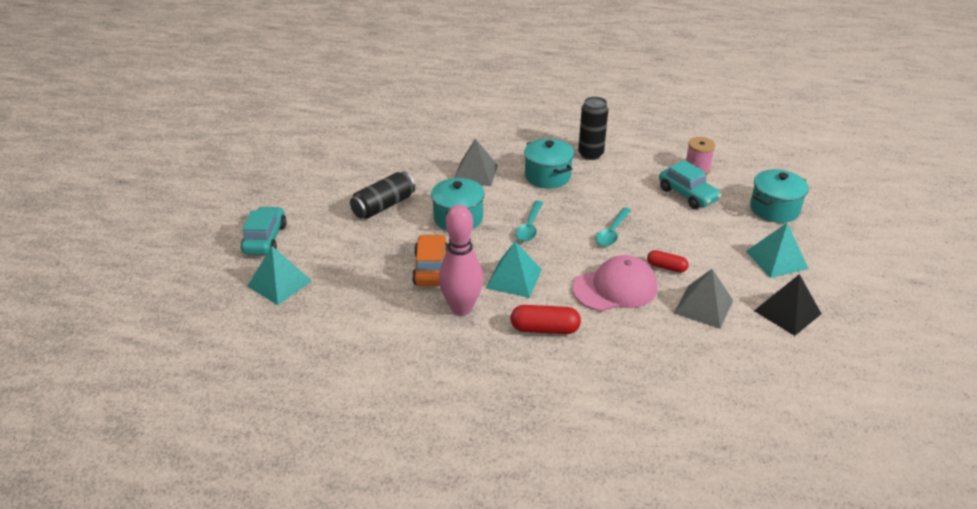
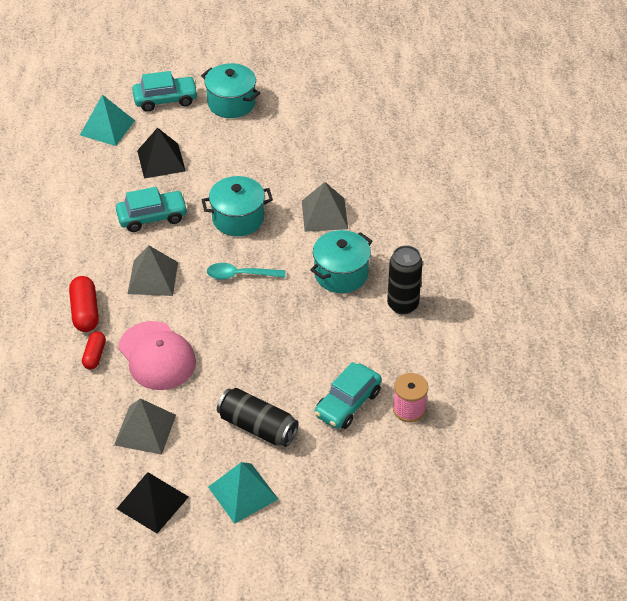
camera: 75 degrees right, 10 degrees up
black can [350,171,415,219] -> black can moved to [217,388,299,447]
orange car [412,234,448,286] -> turquoise car [116,187,188,232]
pink bowling pin [439,205,483,315] -> none
turquoise pyramid [486,241,542,298] -> grey pyramid [128,245,178,296]
turquoise spoon [596,207,631,247] -> none
red capsule [647,250,689,273] -> red capsule moved to [82,331,106,369]
turquoise pot [750,169,809,223] -> turquoise pot moved to [201,63,260,118]
none -> black pyramid [137,128,186,179]

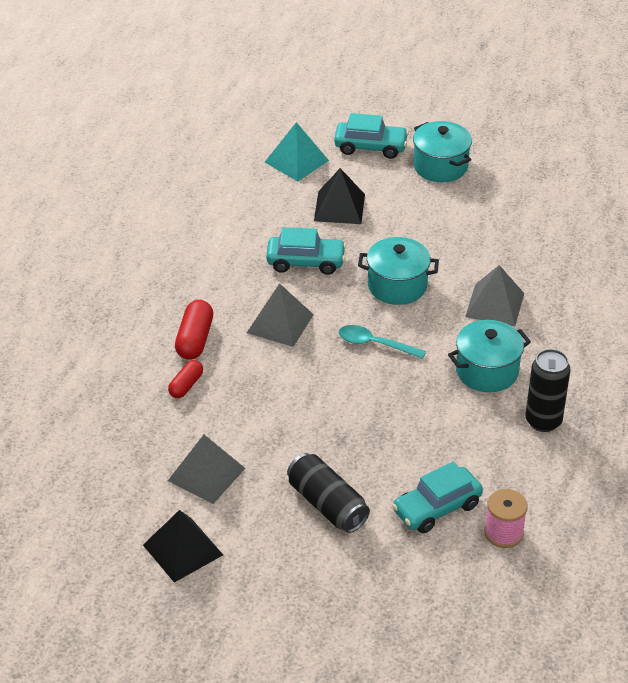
camera: 20 degrees right, 5 degrees down
pink cap [118,321,196,390] -> none
turquoise pyramid [208,462,278,524] -> none

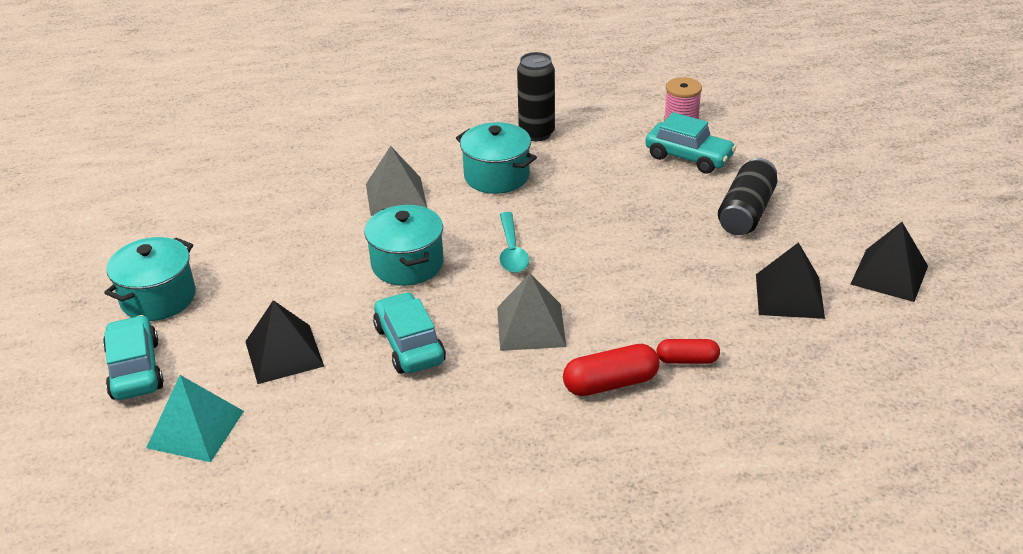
camera: 115 degrees left, 5 degrees down
grey pyramid [168,435,245,504] -> black pyramid [756,242,825,319]

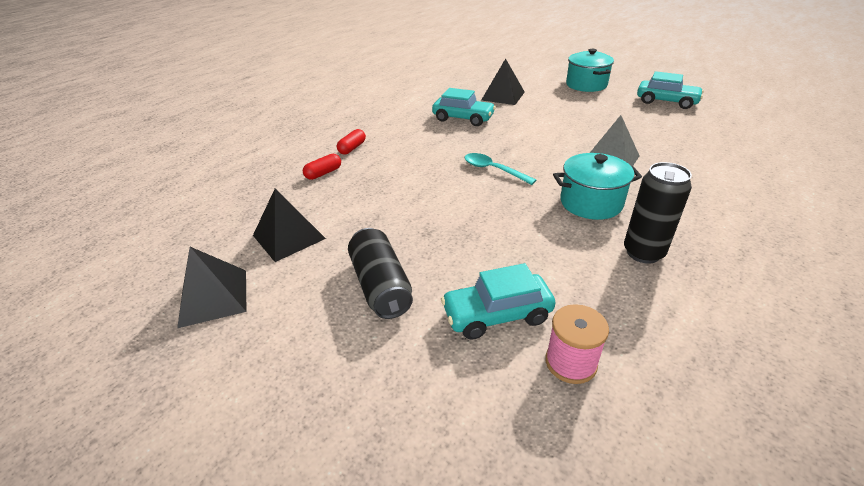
camera: 135 degrees right, 0 degrees up
turquoise car [103,315,164,400] -> turquoise car moved to [637,71,704,109]
turquoise pyramid [146,375,244,462] -> none
turquoise pot [364,205,444,286] -> none
grey pyramid [497,274,566,351] -> none
red capsule [563,344,659,396] -> red capsule [337,129,366,155], size x0.65

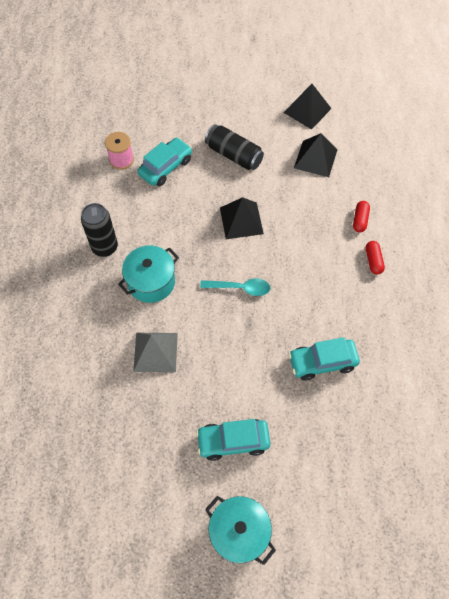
camera: 145 degrees right, 25 degrees up
black pyramid [481,58,525,105] -> black pyramid moved to [220,197,264,239]
turquoise car [637,71,704,109] -> turquoise car moved to [196,419,270,461]

